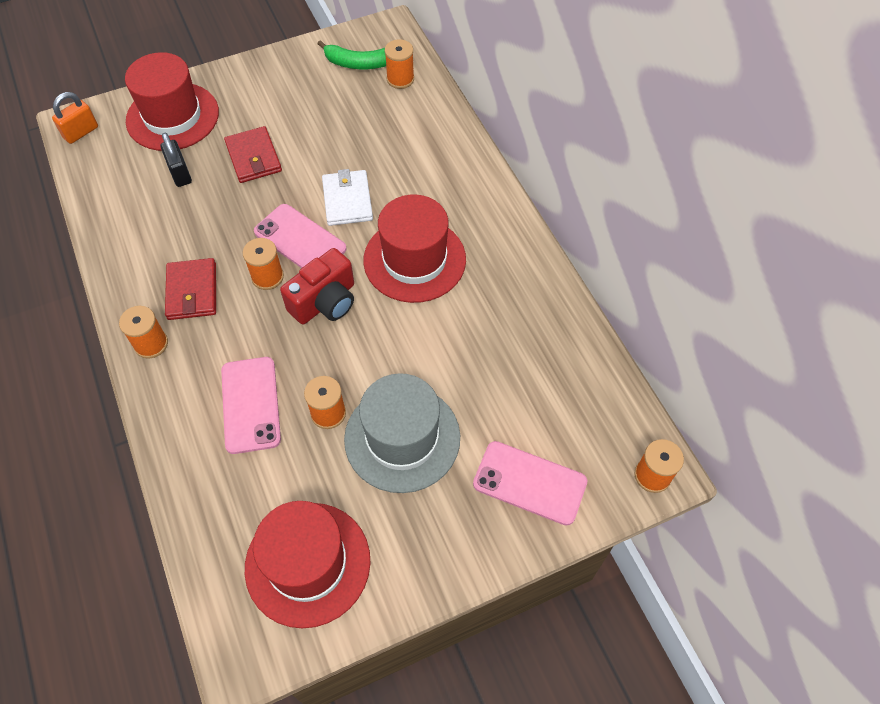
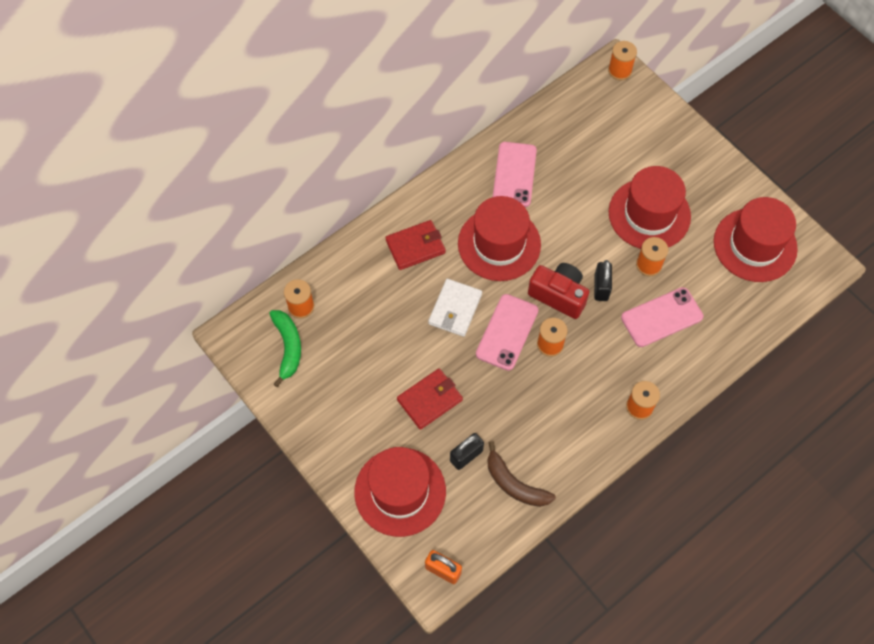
camera: 105 degrees left, 5 degrees up
red wallet [165,258,216,320] -> red wallet moved to [385,220,446,270]
white wallet [322,169,373,226] -> white wallet turned 45 degrees counterclockwise [428,279,482,337]
grey hat [344,373,460,493] -> red hat [609,166,691,249]
pink phone [473,441,587,526] -> pink phone moved to [493,142,537,207]
none -> brown banana [487,441,556,507]
none -> black padlock [594,260,612,301]

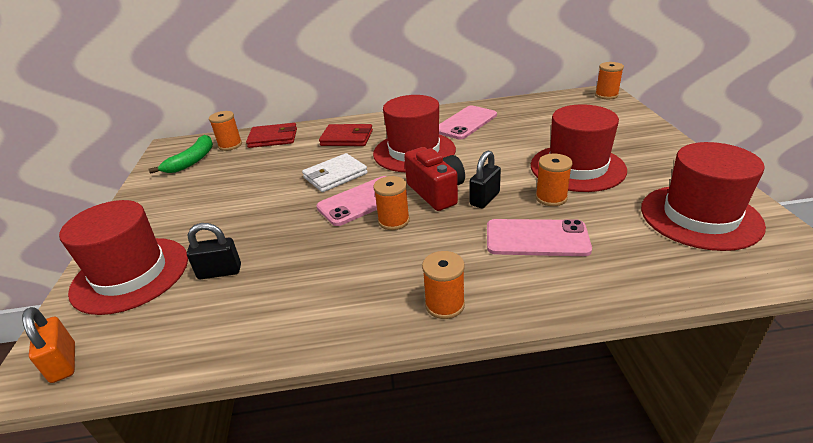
camera: 35 degrees right, 30 degrees down
red wallet [397,368,463,430] -> red wallet moved to [246,123,297,148]
brown banana [487,441,556,507] -> none

